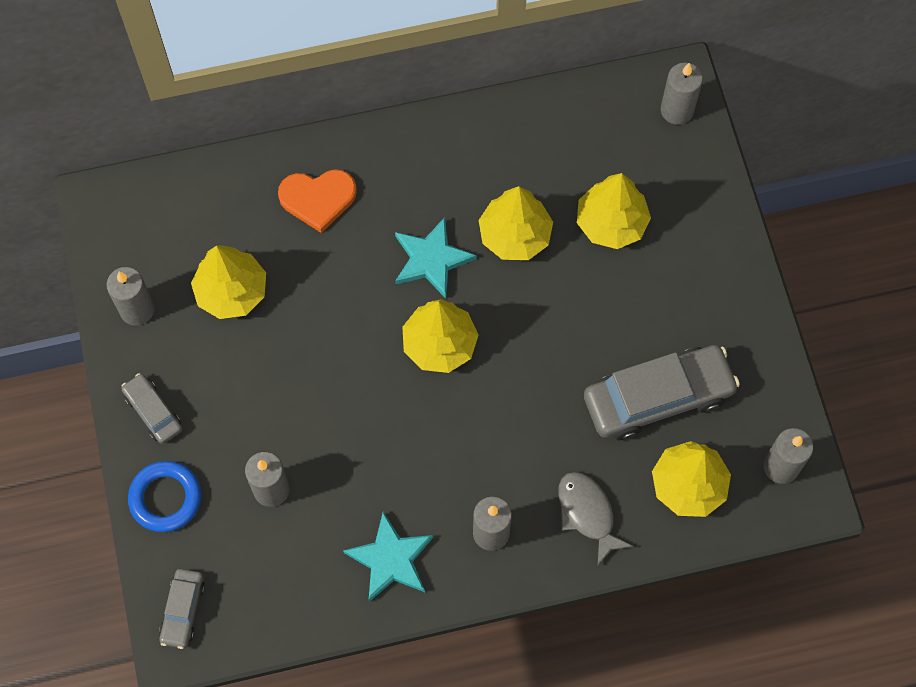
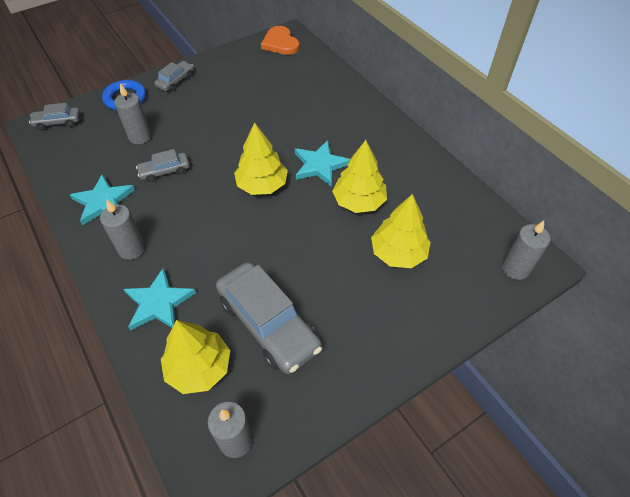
camera: 70 degrees right, 15 degrees down
grey candle [107,267,155,326] -> none
yellow tree [191,245,266,319] -> none
orange heart [278,169,357,233] -> orange heart moved to [261,26,300,55]
grey fish [558,472,633,565] -> turquoise star [124,268,196,331]
none -> grey car [136,149,190,182]

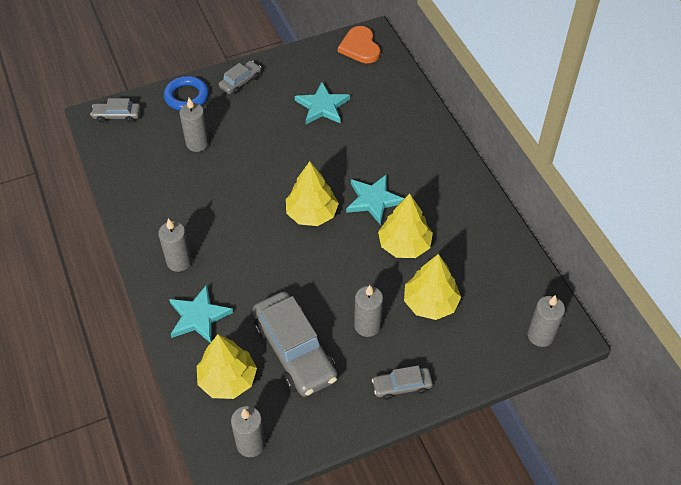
camera: 10 degrees right, 0 degrees up
turquoise star [70,174,135,225] -> turquoise star moved to [295,82,350,124]
grey car [136,149,190,182] -> grey car moved to [372,365,433,400]
none -> grey candle [354,285,383,337]

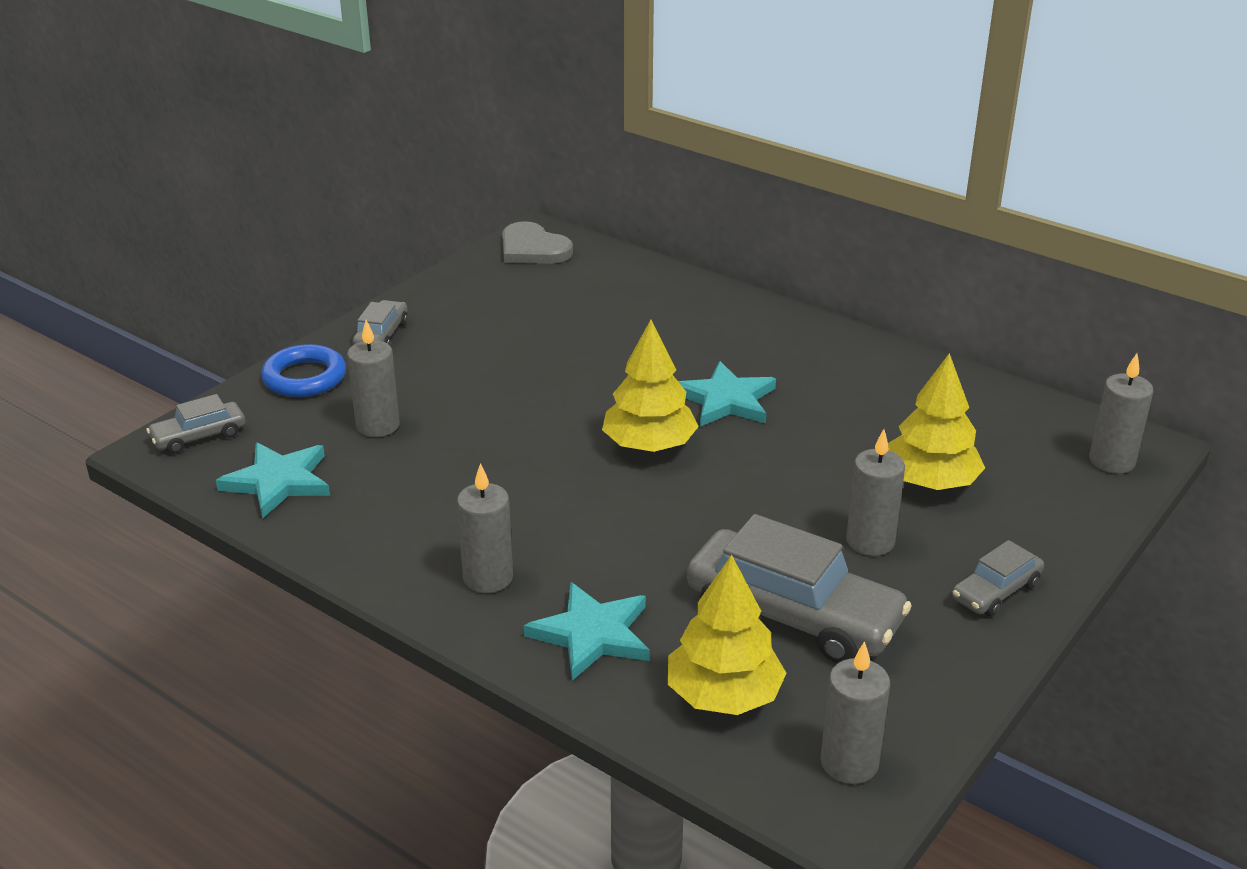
camera: 30 degrees left, 20 degrees down
turquoise star [295,82,350,124] -> turquoise star moved to [216,442,330,519]
orange heart [338,26,380,63] -> grey heart [502,221,573,264]
yellow tree [378,194,433,258] -> none

